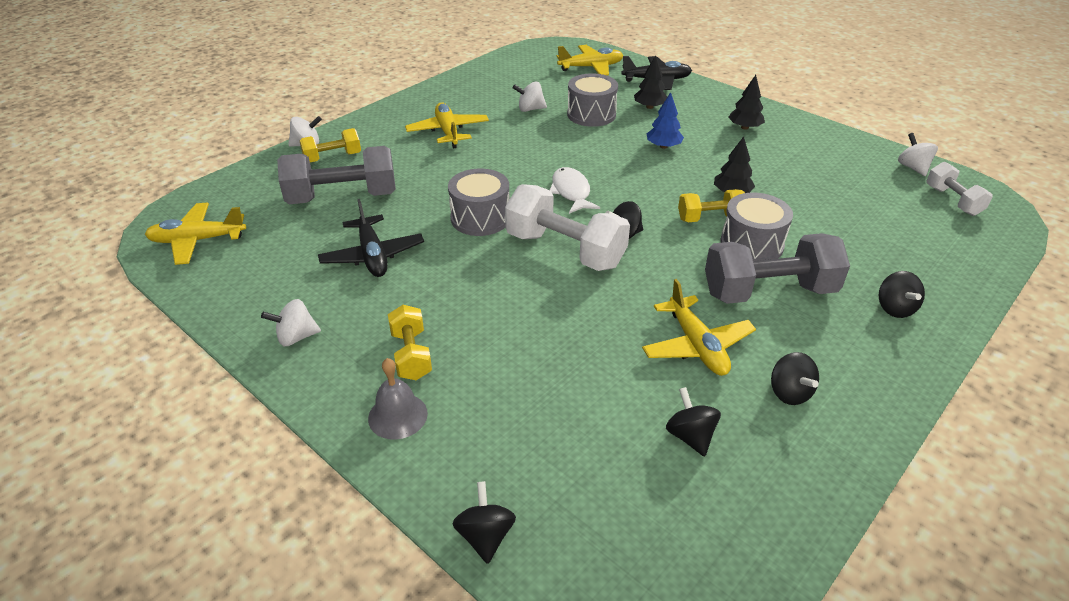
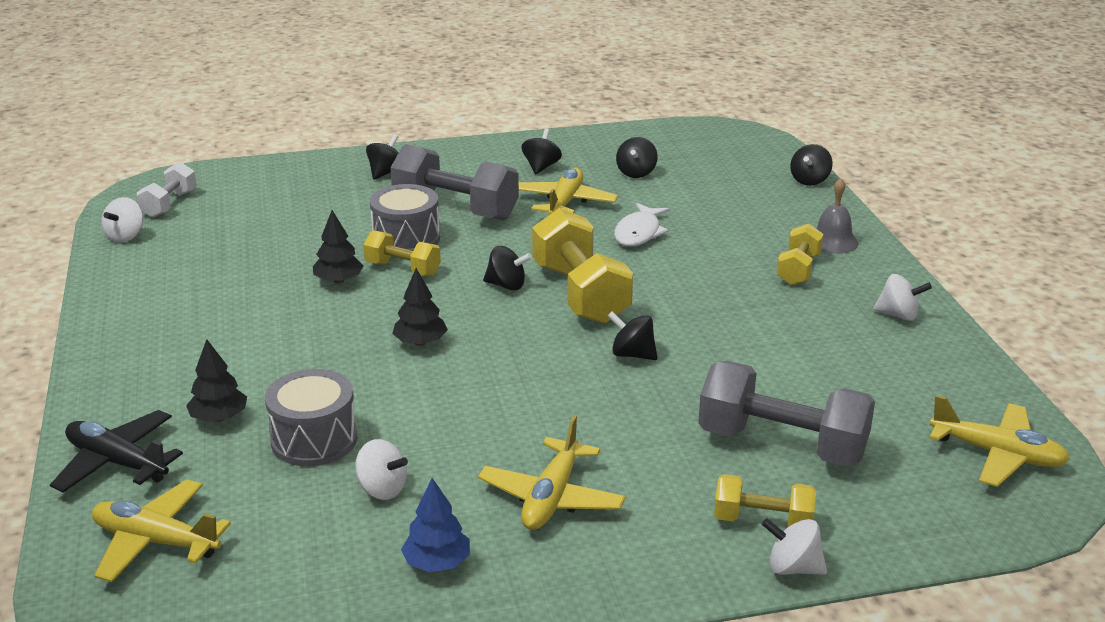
camera: 145 degrees left, 10 degrees down
black plane [318,199,424,277] -> none
grey drum [448,169,510,236] -> black spinning top [608,311,658,360]
white dumbbell [505,184,630,271] -> yellow dumbbell [532,208,633,324]
white fish [550,167,600,214] -> white fish moved to [614,203,670,246]
blue tree [647,92,684,149] -> blue tree moved to [401,478,470,572]
black tree [728,75,765,130] -> black tree moved to [392,268,448,346]

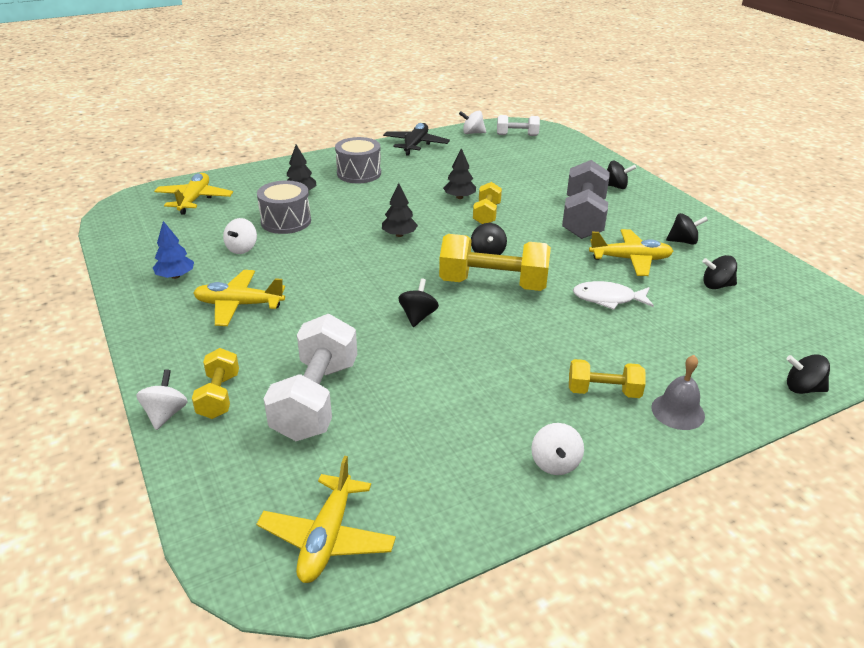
camera: 75 degrees right, 5 degrees up
black plane [50,410,183,492] -> black plane moved to [383,123,450,156]
grey drum [370,184,440,251] -> grey drum moved to [335,137,381,183]
yellow dumbbell [532,208,633,324] -> yellow dumbbell turned 45 degrees clockwise [439,234,551,291]
grey dumbbell [698,361,875,467] -> white dumbbell [263,314,357,441]

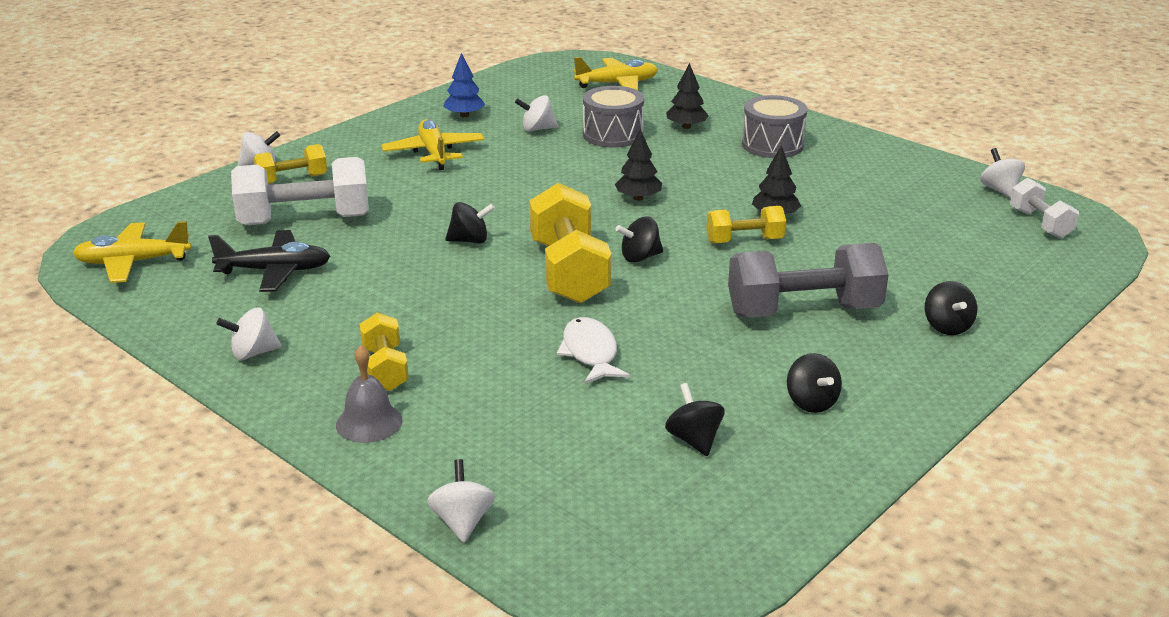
camera: 70 degrees right, 5 degrees down
black plane [383,123,450,156] -> black plane moved to [208,230,330,292]
yellow plane [589,229,674,276] -> none
black spinning top [786,354,830,394] -> white spinning top [427,459,495,543]

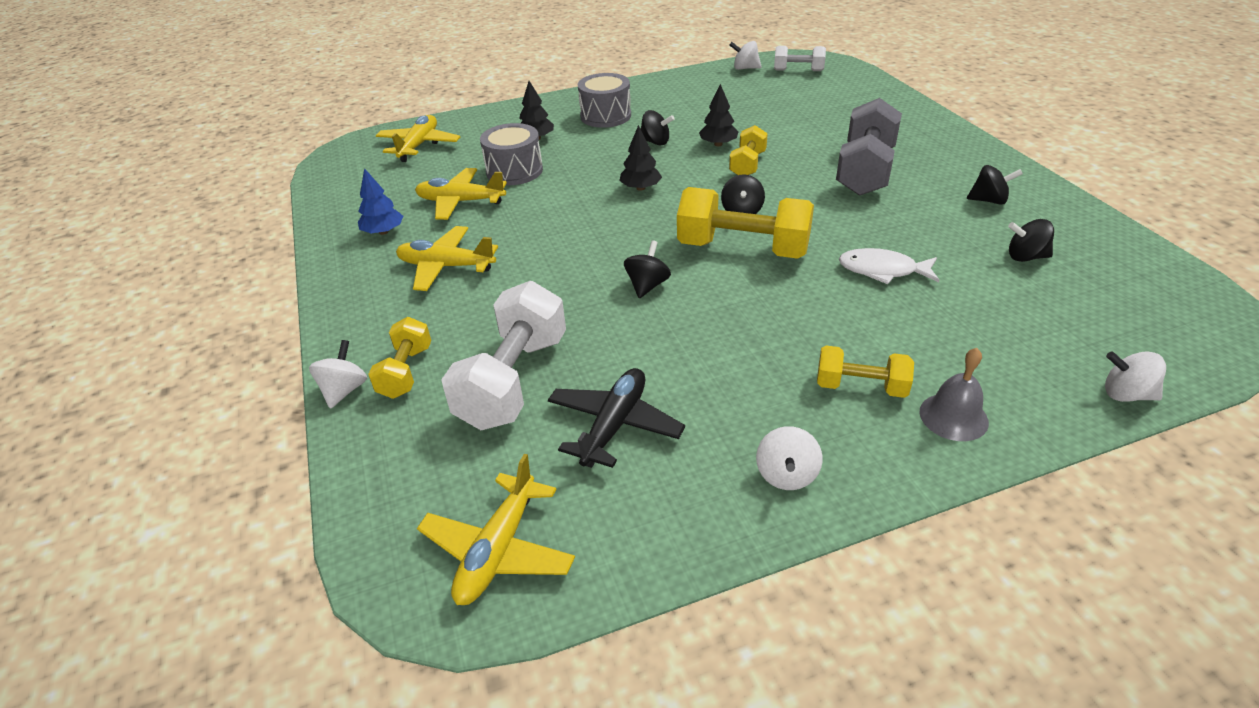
camera: 60 degrees left, 10 degrees up
white spinning top [515,95,558,132] -> yellow plane [415,168,507,220]
black spinning top [925,281,977,335] -> black spinning top moved to [641,110,675,145]

